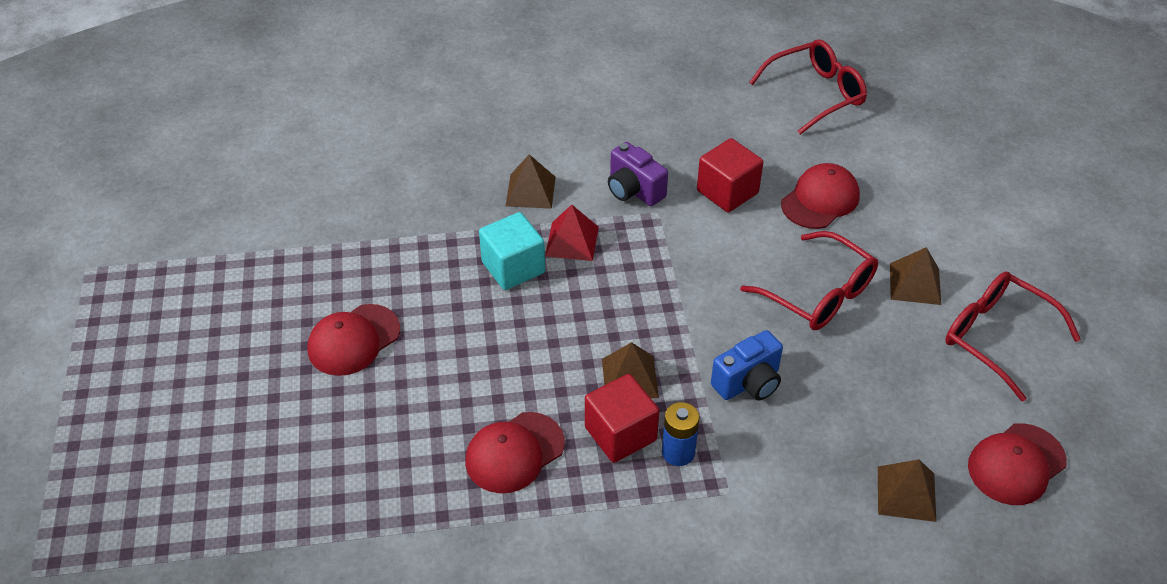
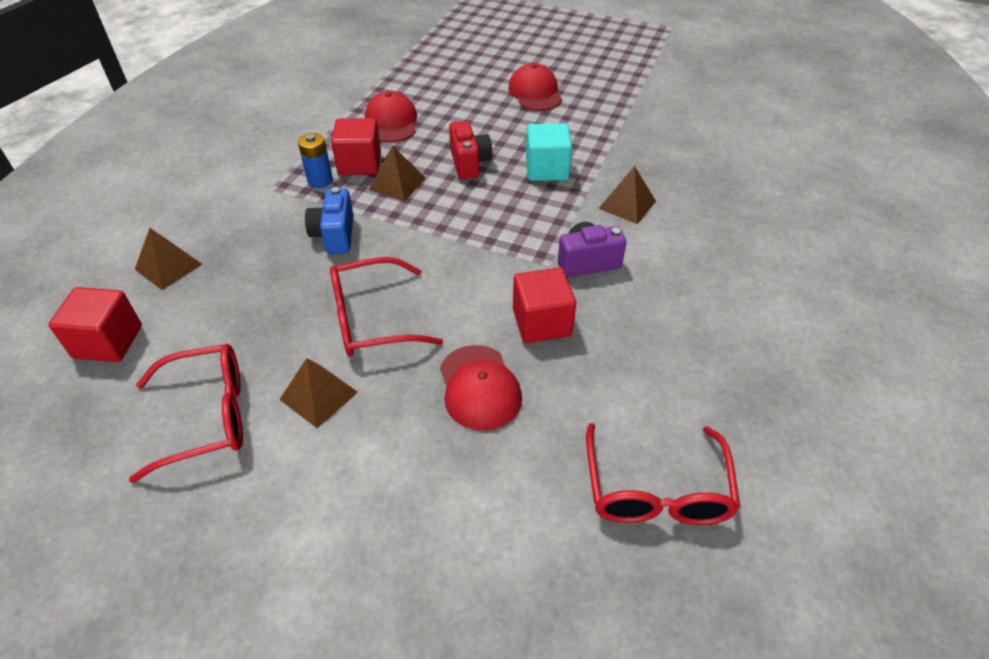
camera: 120 degrees right, 0 degrees up
red pyramid [545,205,599,261] -> none
red cap [968,423,1067,505] -> red cube [48,287,142,362]
none -> red camera [449,121,492,179]

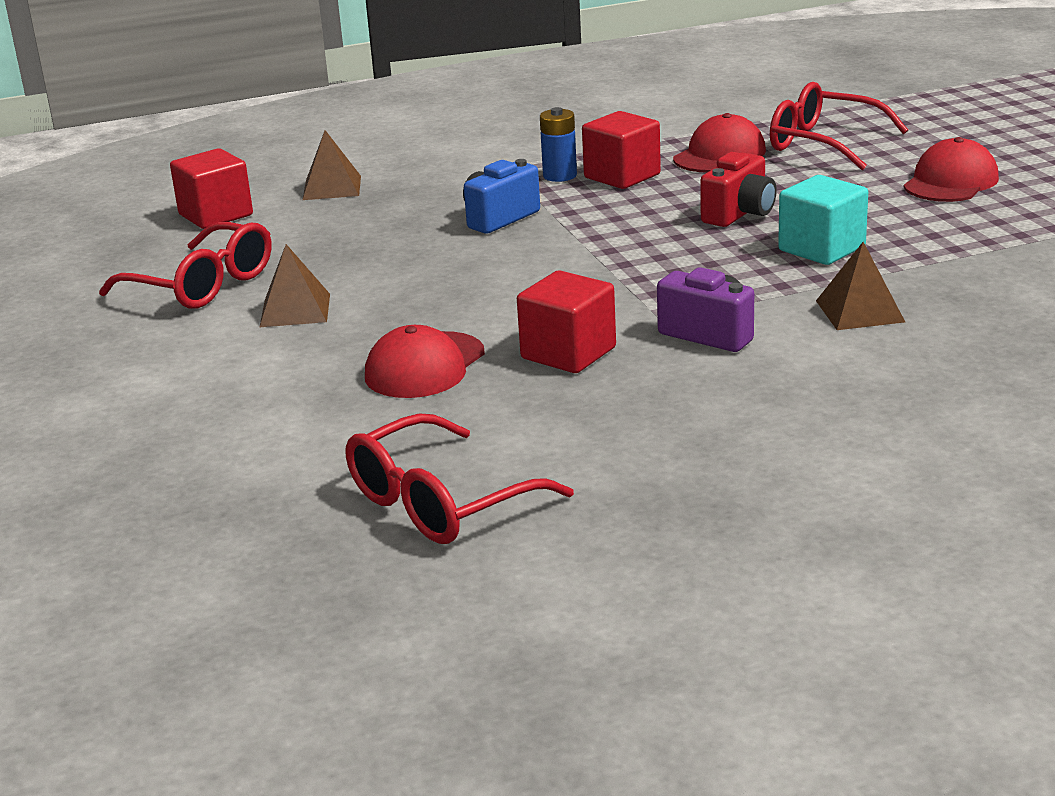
camera: 50 degrees right, 20 degrees down
red glasses [330,257,443,356] -> red glasses moved to [770,82,908,170]
brown pyramid [369,145,426,201] -> none

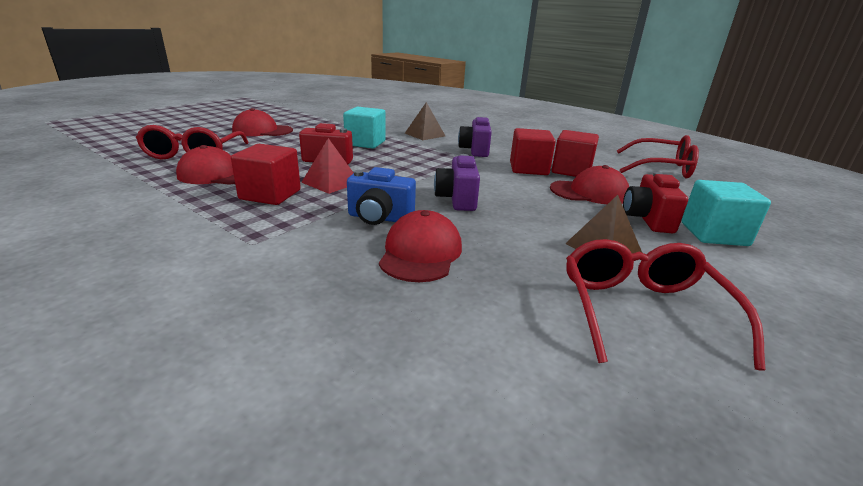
camera: 125 degrees left, 0 degrees up
red cube [170,148,253,229] -> red cube moved to [552,130,599,177]
brown pyramid [302,130,361,200] -> none
blue battery [540,107,577,182] -> none
none -> red pyramid [301,138,353,194]
none -> red cap [379,210,462,282]
none -> purple camera [434,154,480,211]
none -> red camera [623,172,688,233]
none -> turquoise cube [681,180,771,246]

